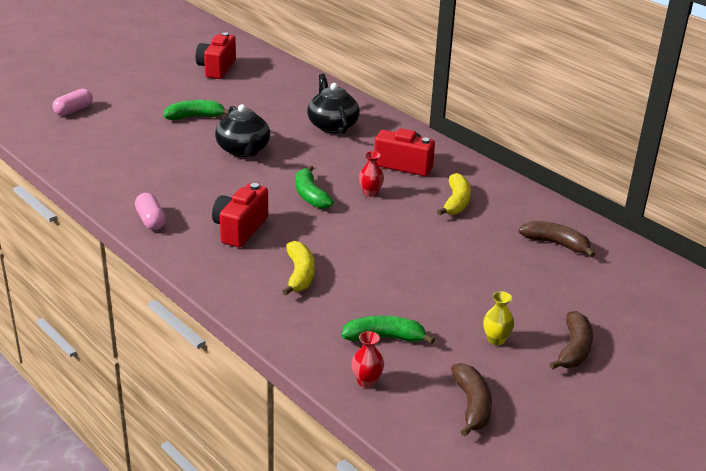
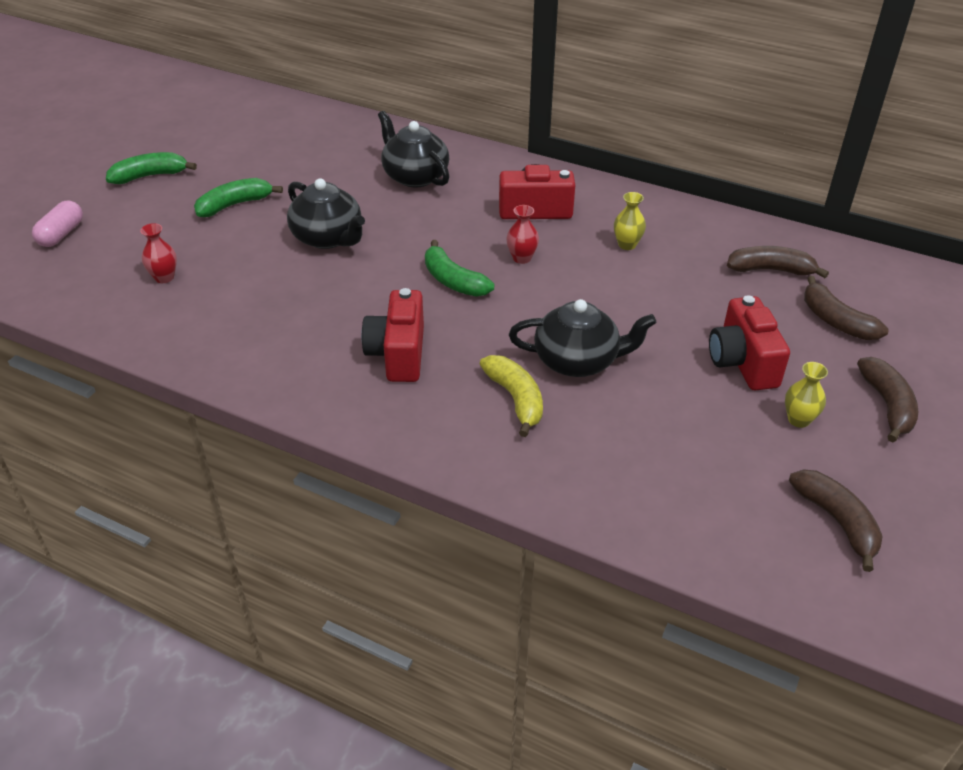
camera: 20 degrees left, 10 degrees up
pink capsule [135,193,166,230] -> none
red camera [196,32,236,79] -> red camera moved to [709,295,790,390]
green banana [341,316,435,344] -> green banana moved to [106,152,197,184]
red vase [352,331,384,388] -> red vase moved to [140,223,177,283]
yellow banana [437,173,471,216] -> yellow vase [614,192,646,250]
none -> black teapot [509,299,657,377]
none -> brown banana [804,276,889,340]

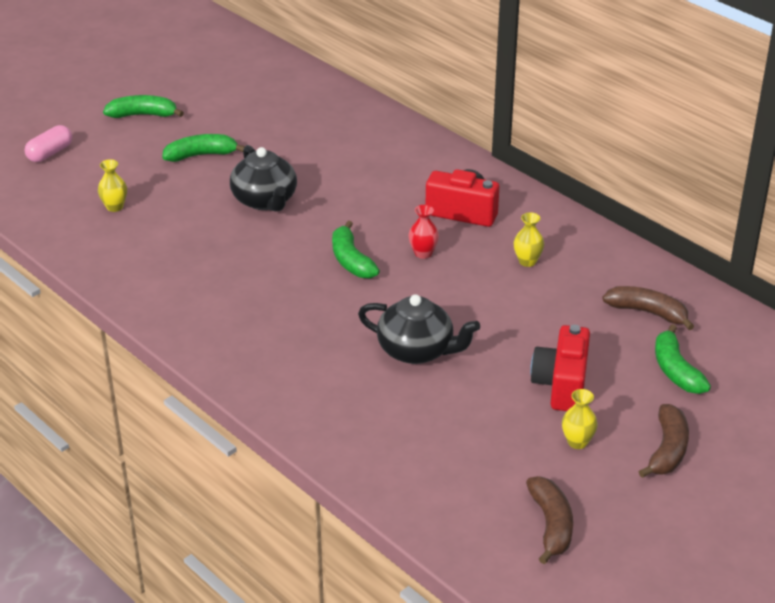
camera: 20 degrees right, 5 degrees down
red vase [140,223,177,283] -> yellow vase [98,159,127,212]
red camera [361,288,424,382] -> none
black teapot [378,111,450,188] -> none
yellow banana [480,355,543,437] -> none
brown banana [804,276,889,340] -> green banana [655,324,711,394]

